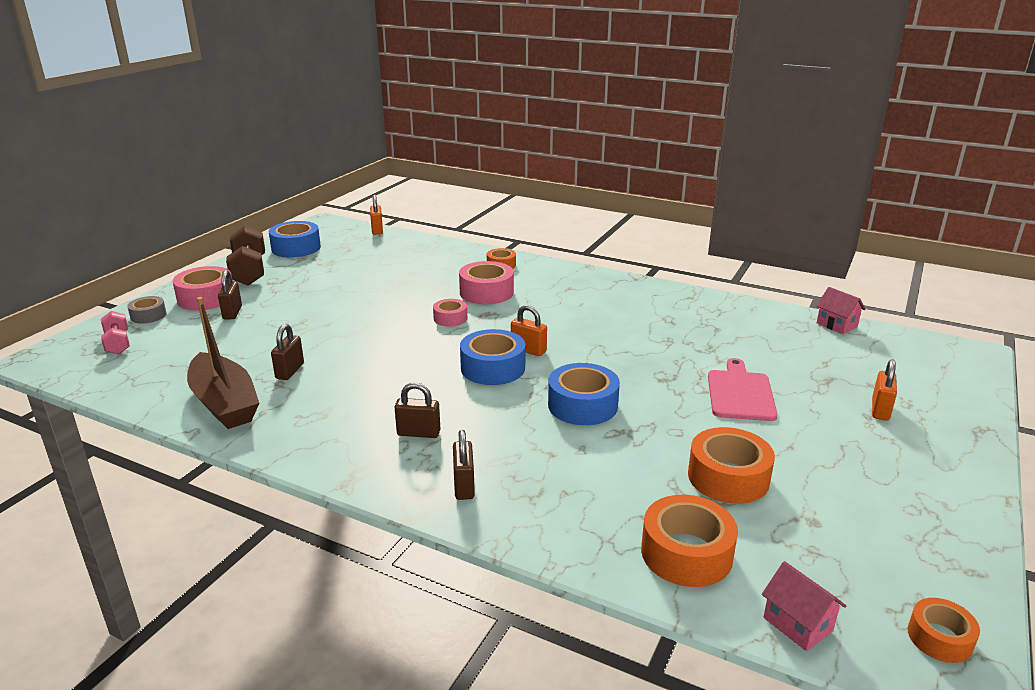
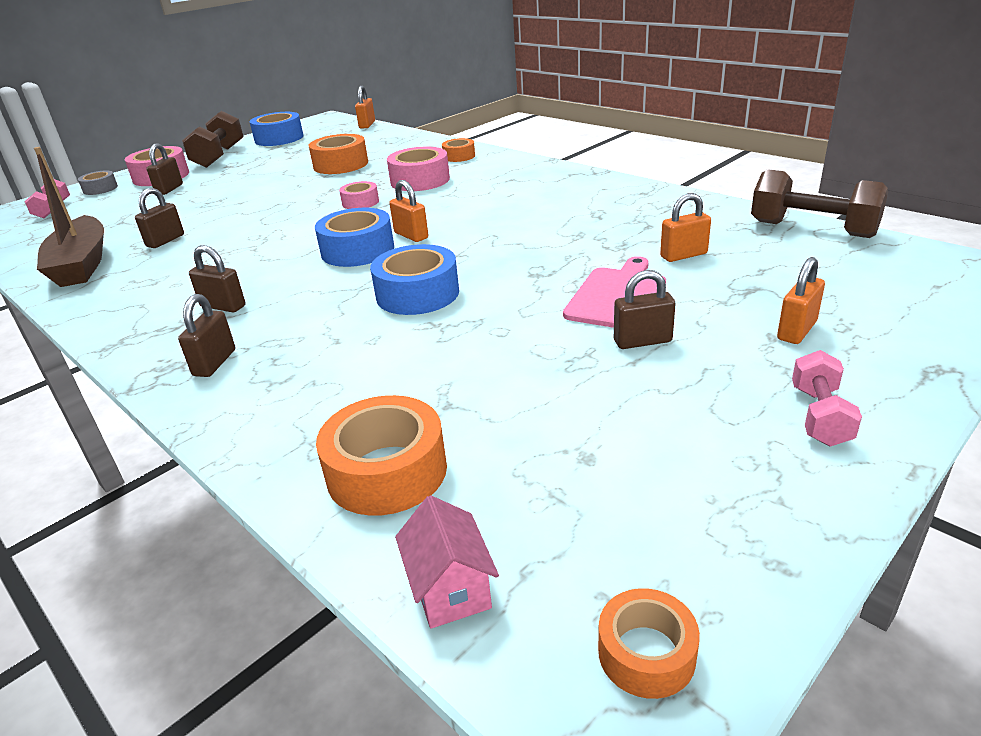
camera: 20 degrees right, 5 degrees up
orange tape [688,427,775,504] -> orange tape moved to [308,134,368,174]
pink house [816,287,865,334] -> brown dumbbell [751,169,888,238]
none -> brown padlock [614,270,676,349]
none -> orange padlock [660,193,711,262]
none -> pink dumbbell [792,350,862,446]

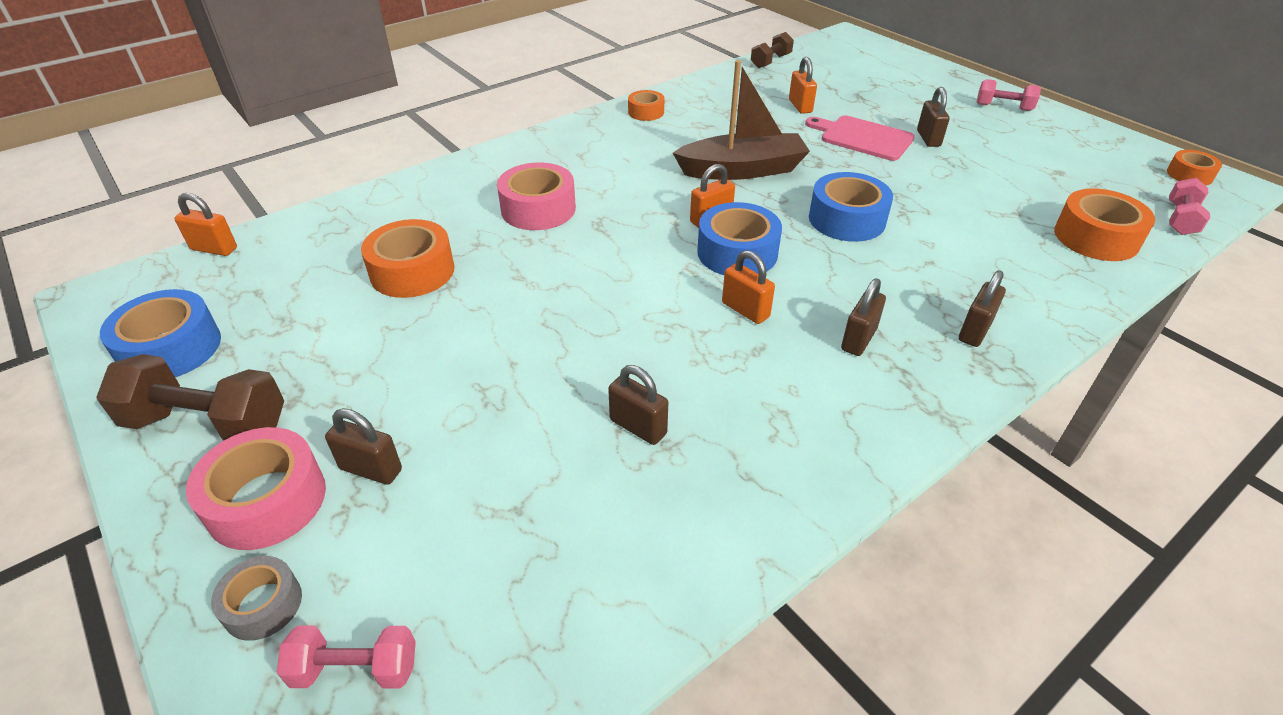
camera: 85 degrees left, 10 degrees up
brown boat [34,147,104,287] -> brown boat moved to [673,60,810,180]
brown padlock [178,294,235,377] -> brown padlock turned 75 degrees counterclockwise [959,270,1006,347]
pink tape [339,181,379,209] -> none
pink house [395,495,499,629] -> pink dumbbell [1169,178,1210,235]
orange tape [442,138,475,162] -> orange tape moved to [628,90,664,121]
brown dumbbell [751,169,888,238] -> brown dumbbell [751,32,794,68], size x0.59
orange padlock [777,257,825,344] -> orange padlock moved to [722,250,775,324]

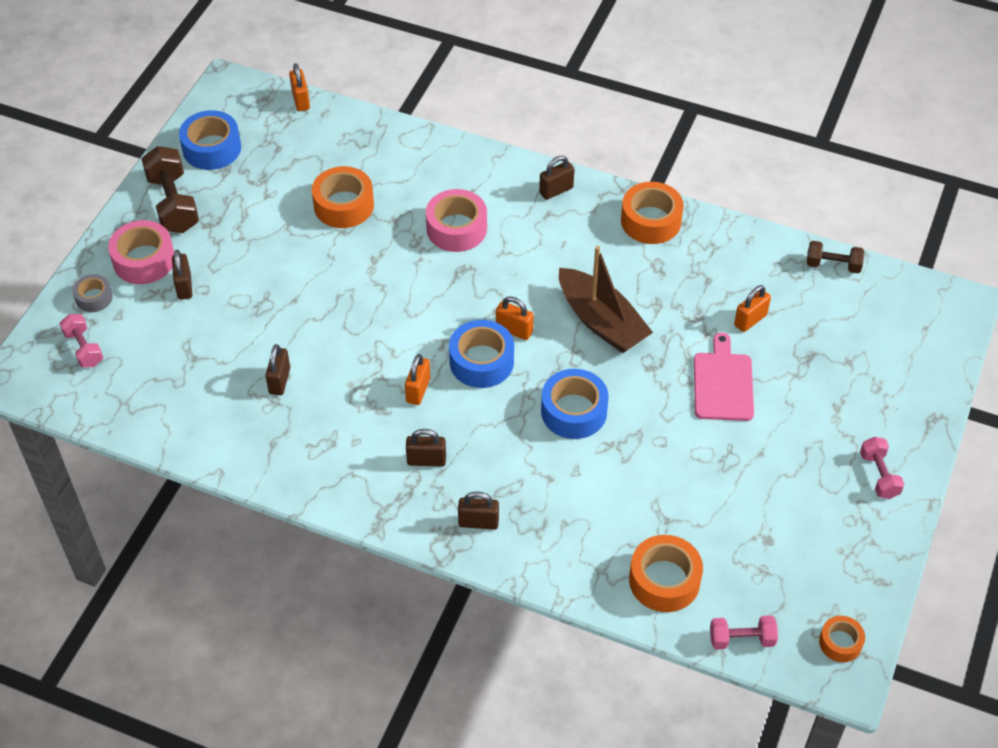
camera: 60 degrees right, 10 degrees up
orange tape [628,90,664,121] -> orange tape [621,182,684,244], size x1.71
brown padlock [917,87,950,147] -> brown padlock moved to [539,156,574,200]

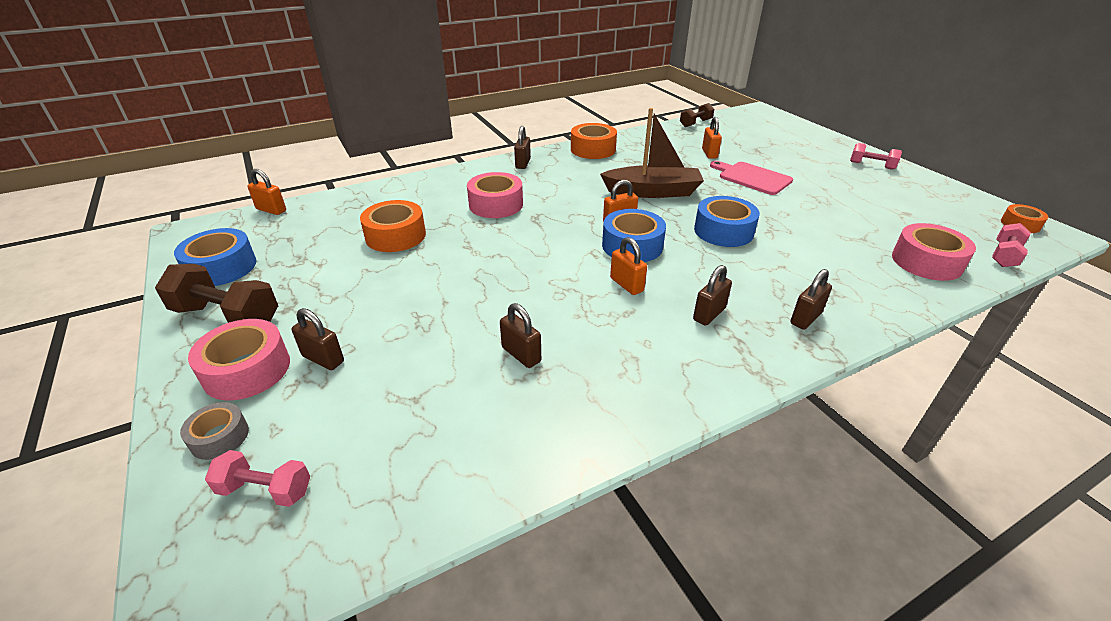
camera: 50 degrees left, 15 degrees down
orange tape [629,535,703,612] -> pink tape [892,223,976,281]

